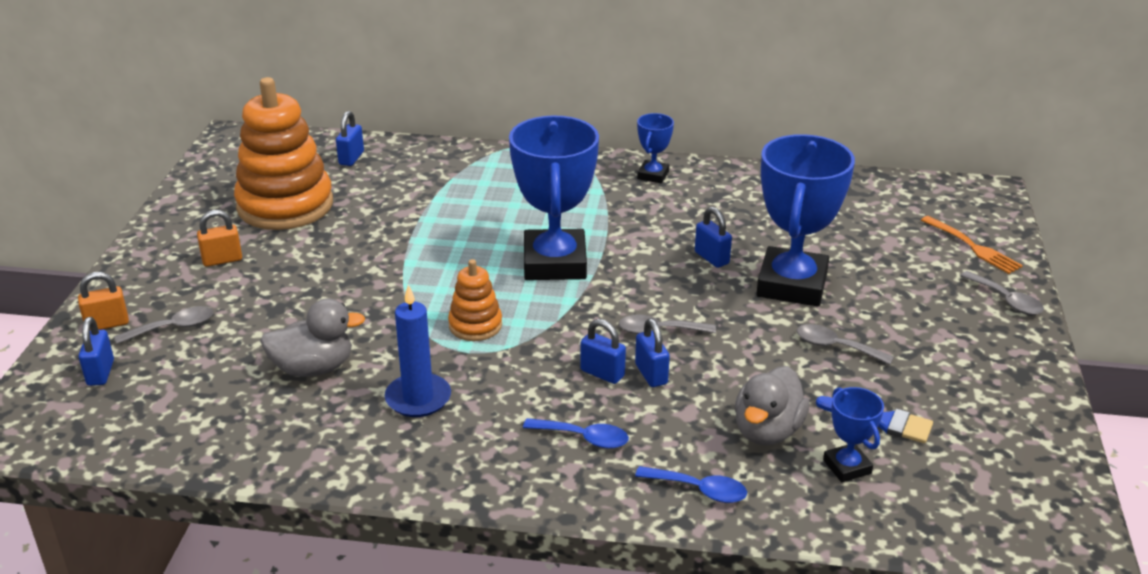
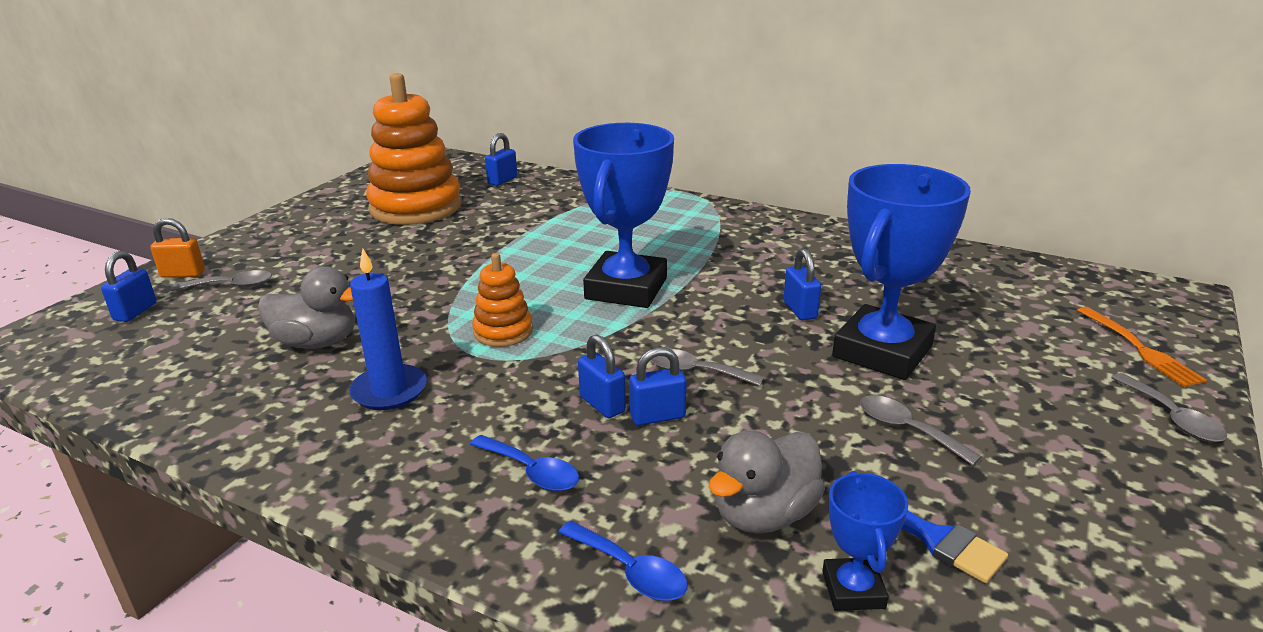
camera: 20 degrees right, 5 degrees down
orange padlock [197,210,242,267] -> none
blue padlock [635,318,670,387] -> blue padlock turned 75 degrees clockwise [629,347,687,426]
blue trophy [637,113,674,183] -> none

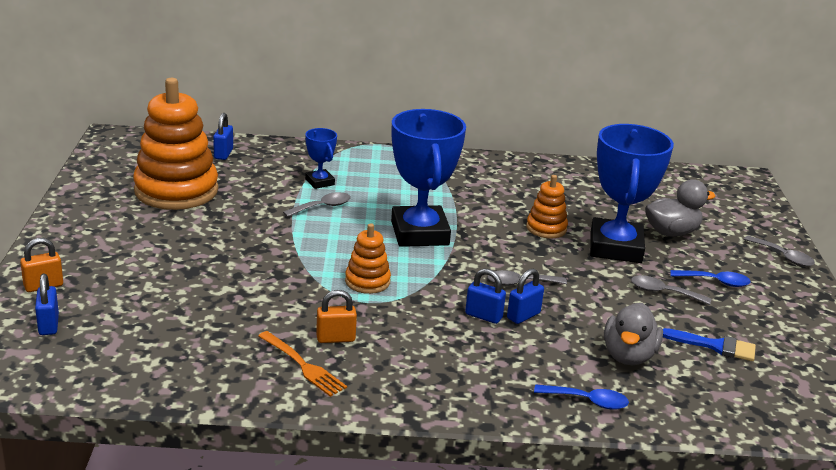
camera: 30 degrees left, 0 degrees up
grey spoon [171,270,272,291] -> grey spoon moved to [283,192,351,217]
grey duck [258,266,355,349] -> grey duck moved to [645,179,715,237]
blue candle [349,249,427,410] -> orange padlock [316,290,357,343]
blue spoon [470,435,579,491] -> blue spoon moved to [670,270,751,287]
blue padlock [784,248,821,320] -> orange stacking toy [526,175,568,238]
blue trophy [822,471,908,611] -> blue trophy moved to [305,128,337,189]
orange fork [1077,307,1207,387] -> orange fork moved to [258,331,347,397]

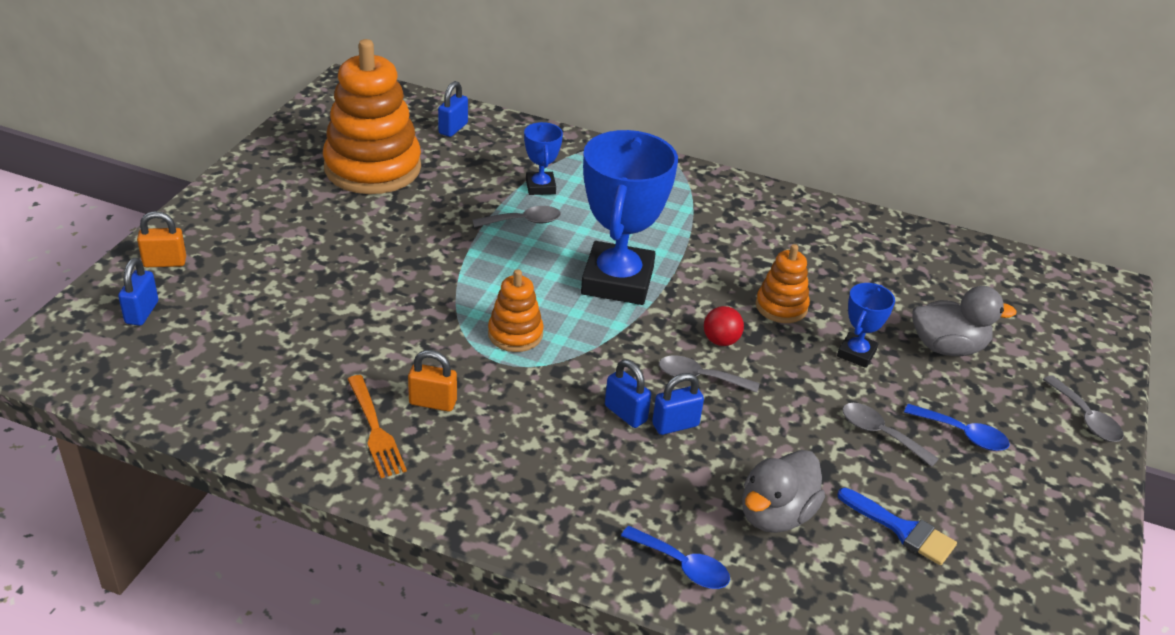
camera: 20 degrees right, 10 degrees up
blue trophy [590,124,674,263] -> blue trophy [837,283,895,368], size x0.47
none -> red ball [704,306,744,346]

